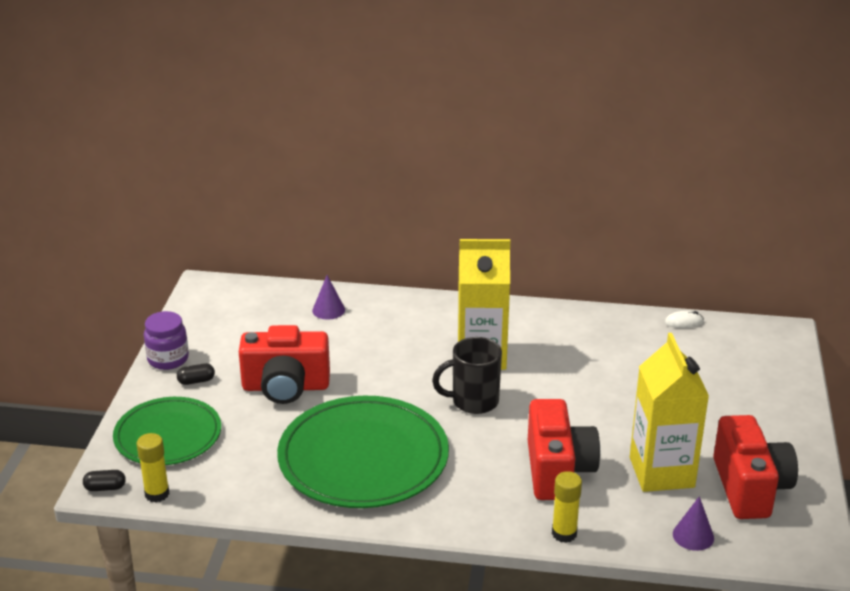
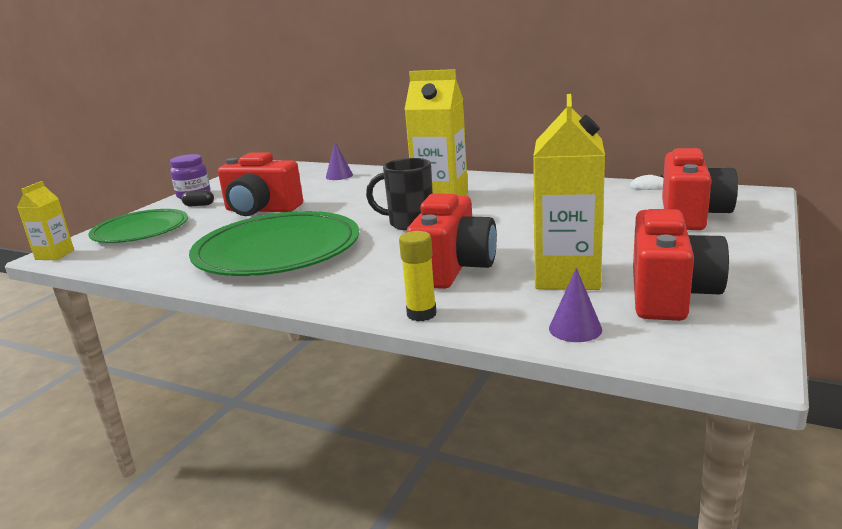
camera: 20 degrees right, 10 degrees down
black capsule [83,470,126,491] -> yellow carton [17,181,74,260]
yellow glue stick [137,433,169,503] -> none
none -> red camera [662,148,738,230]

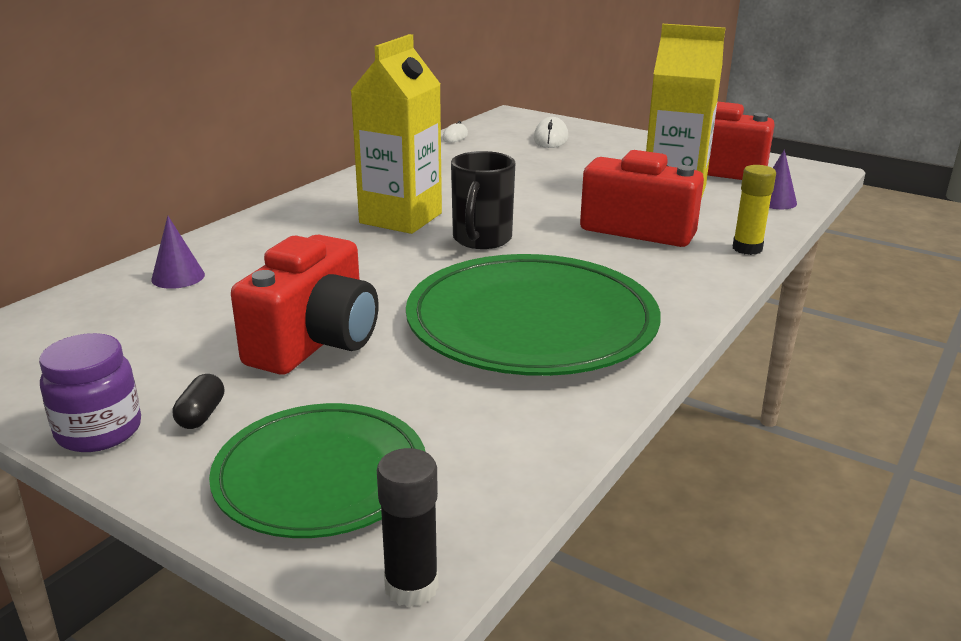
camera: 85 degrees left, 5 degrees up
yellow carton [17,181,74,260] -> black glue stick [377,448,438,607]
red camera [662,148,738,230] -> white mouse [534,117,568,148]

